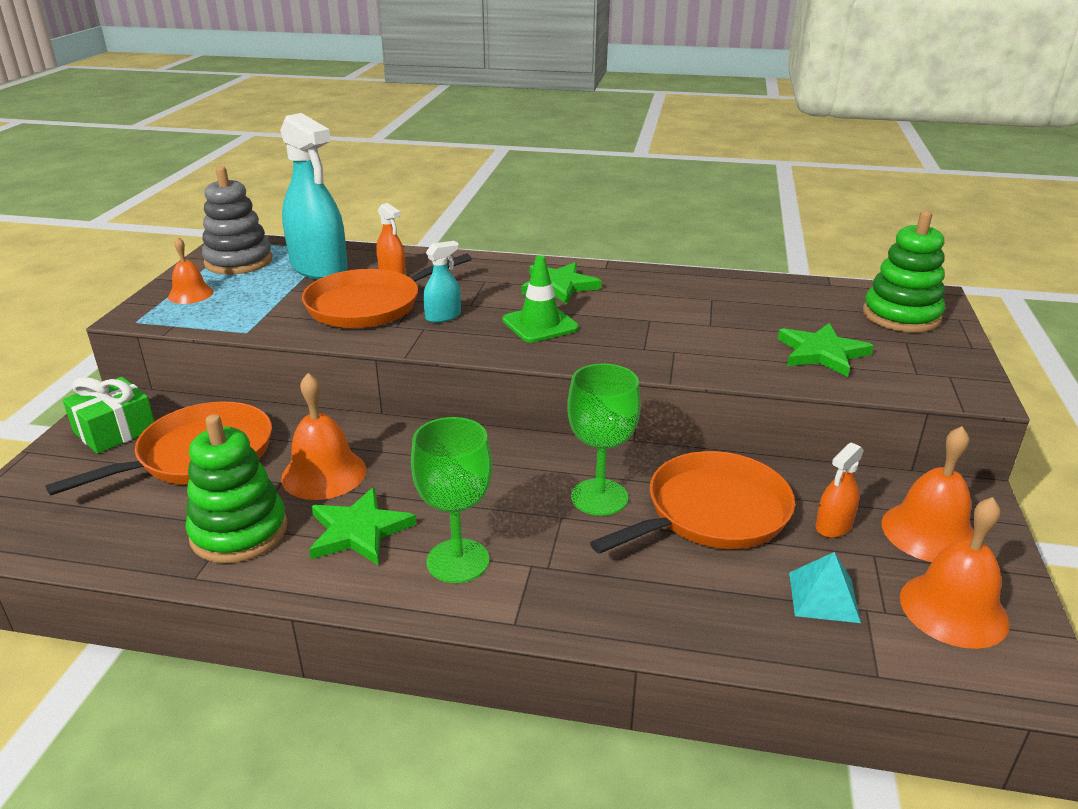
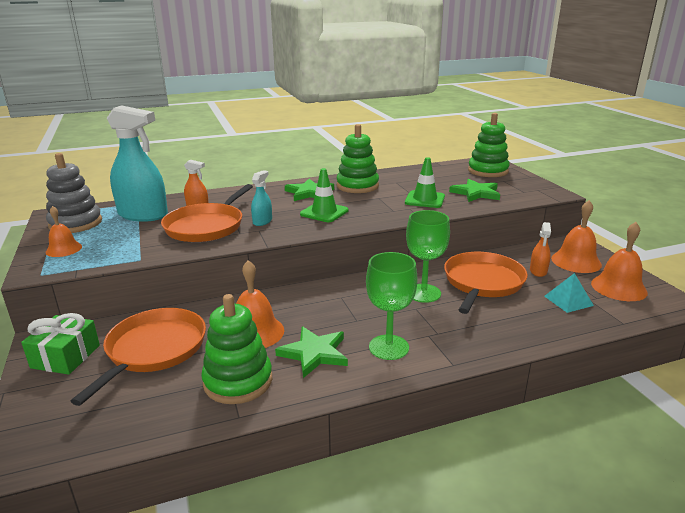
camera: 30 degrees left, 5 degrees down
none -> green stacking toy [337,124,379,193]
none -> green traffic cone [405,157,445,208]

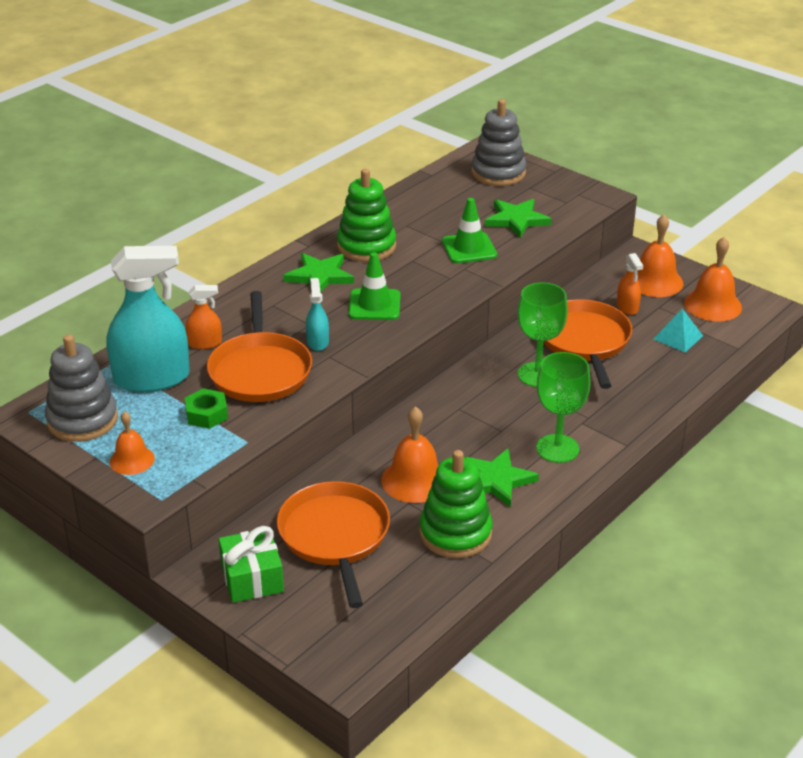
camera: 30 degrees left, 10 degrees up
green stacking toy [468,113,510,177] -> grey stacking toy [471,99,526,186]
none -> green nut [185,388,228,429]

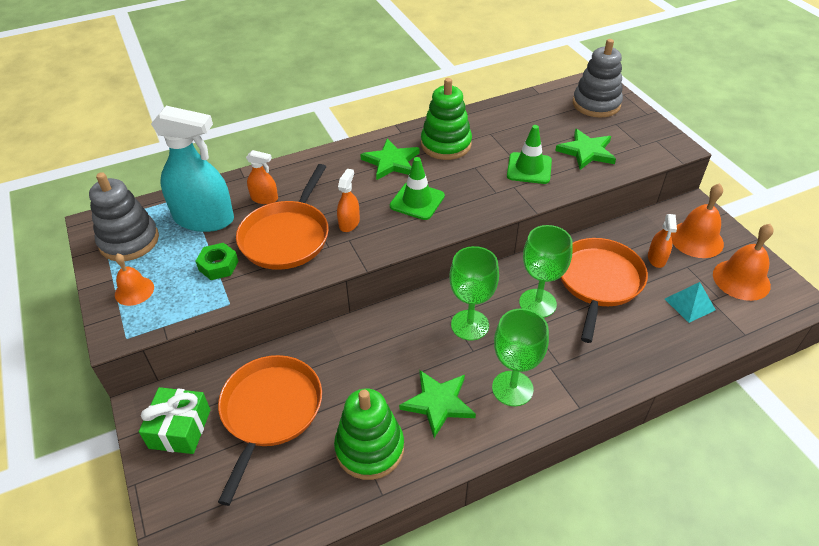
camera: 25 degrees right, 10 degrees up
turquoise spray bottle [306,278,329,351] -> orange spray bottle [337,169,360,232]
orange bell [381,406,438,503] -> none
none -> green goblet [450,246,499,341]

